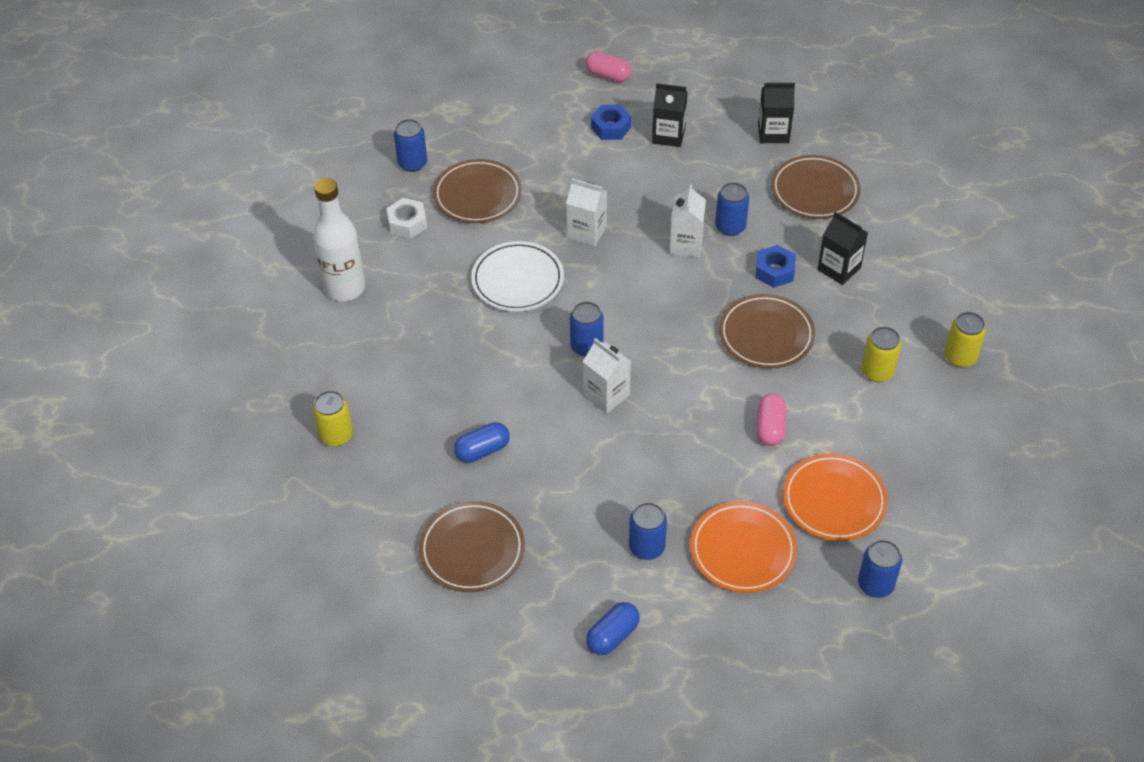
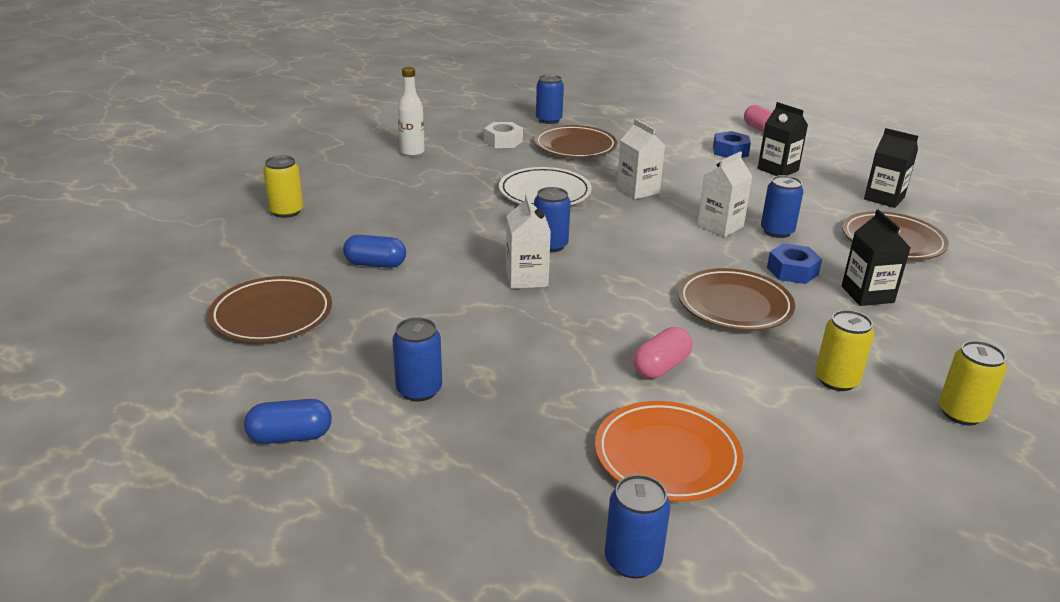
camera: 35 degrees right, 20 degrees down
white bottle [313,178,365,301] -> white bottle [398,67,425,156], size x0.64
orange plate [690,501,797,593] -> none

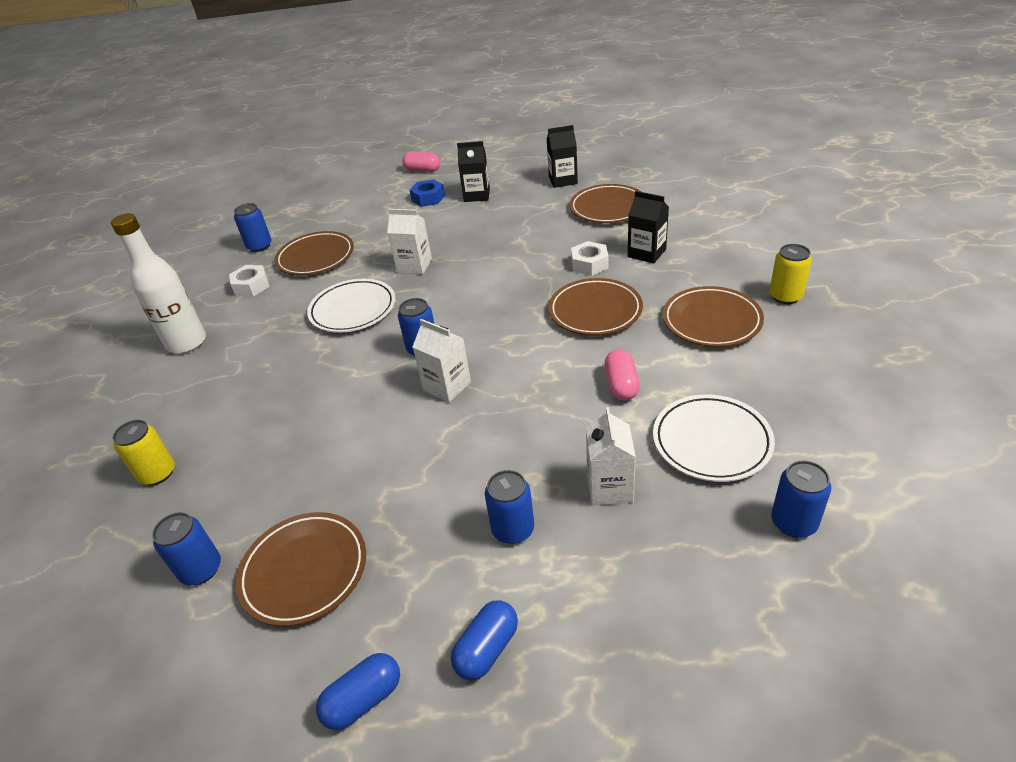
camera: 40 degrees left, 10 degrees up
blue capsule [343,235,406,268] -> blue capsule moved to [316,653,400,730]
white bottle [398,67,425,156] -> white bottle [111,213,206,354], size x1.55
orange plate [595,401,743,502] -> white plate [653,394,775,482]
white carton [697,151,753,237] -> white carton moved to [586,407,636,506]
blue can [761,175,804,238] -> blue can moved to [152,512,221,585]
blue nut [767,243,822,284] -> white nut [571,241,608,276]
yellow can [815,310,874,391] -> brown plate [663,286,764,347]

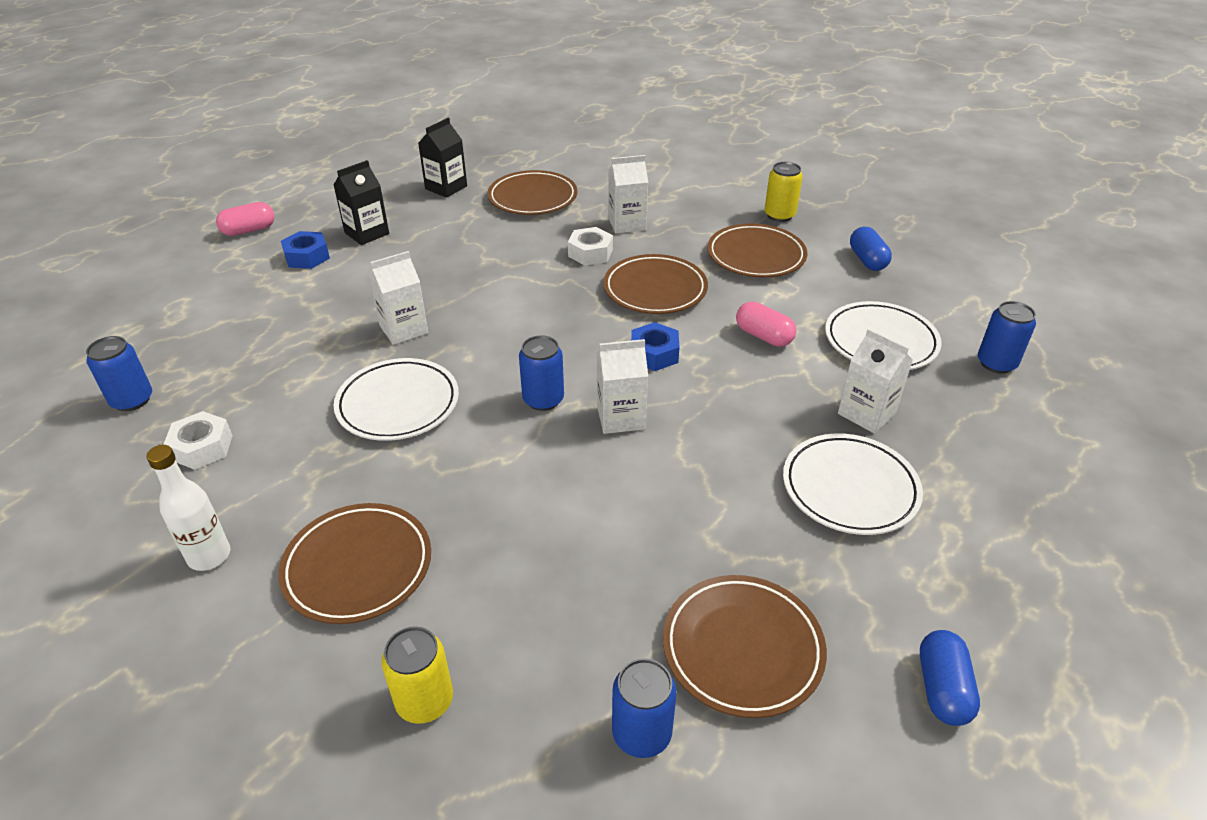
camera: 50 degrees left, 0 degrees up
white bottle [111,213,206,354] -> white bottle [146,445,231,571], size x0.64
brown plate [275,231,354,275] -> brown plate moved to [278,503,431,624]
blue capsule [451,600,518,681] -> blue capsule moved to [850,227,892,271]
blue can [485,470,534,544] -> white plate [783,433,923,535]
black carton [628,191,669,263] -> white carton [608,155,648,234]
none -> blue nut [631,322,680,371]

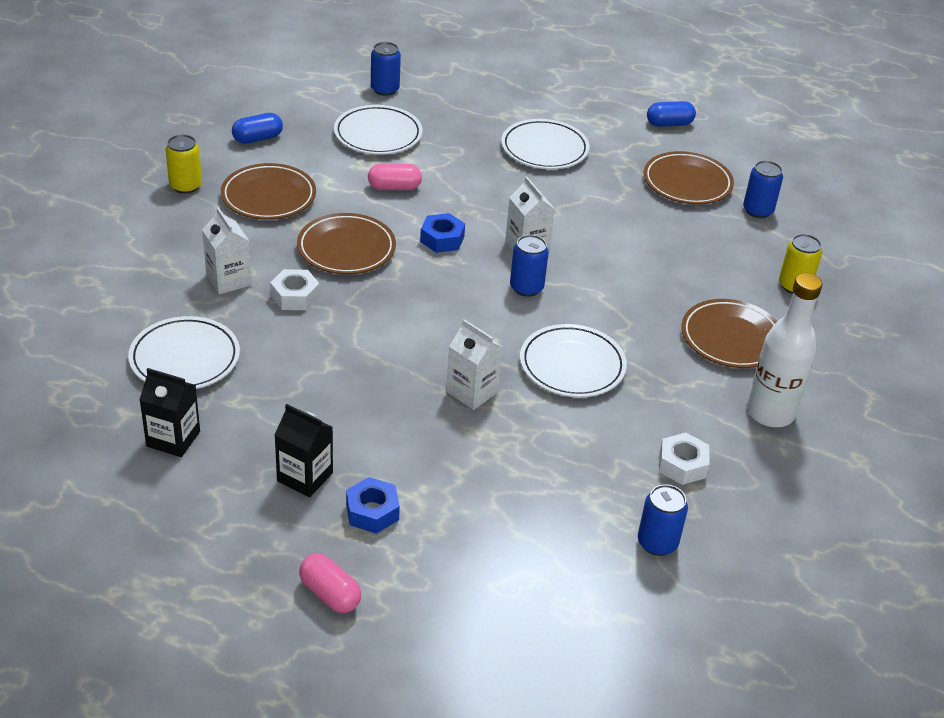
camera: 110 degrees left, 0 degrees up
white bottle [146,445,231,571] -> white bottle [747,273,823,427], size x1.55
brown plate [487,170,577,215] -> white plate [128,316,240,389]
pink capsule [736,302,796,347] -> pink capsule turned 60 degrees clockwise [368,163,422,190]
white carton [838,328,913,433] -> none

